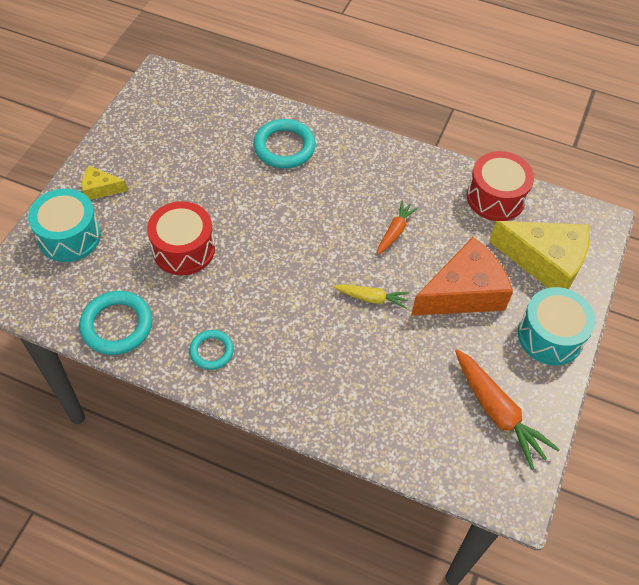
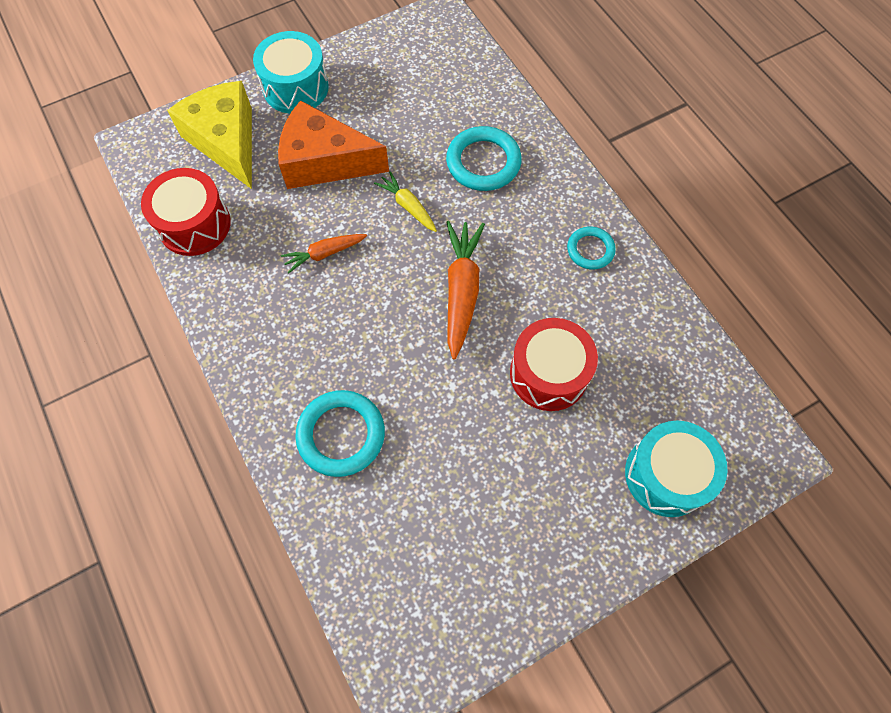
camera: 140 degrees left, 10 degrees up
turquoise ring [79,291,153,355] -> turquoise ring moved to [446,126,522,191]
yellow cheese [82,166,128,200] -> none
orange carrot [455,349,560,469] -> orange carrot moved to [446,221,485,359]

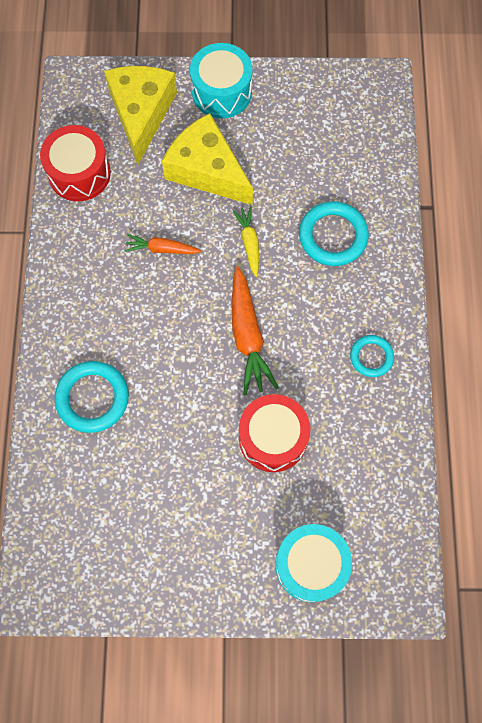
camera: 30 degrees right, 5 degrees up
orange cheese [278,100,389,189] -> yellow cheese [162,113,253,205]
orange carrot [446,221,485,359] -> orange carrot turned 135 degrees clockwise [232,266,279,395]

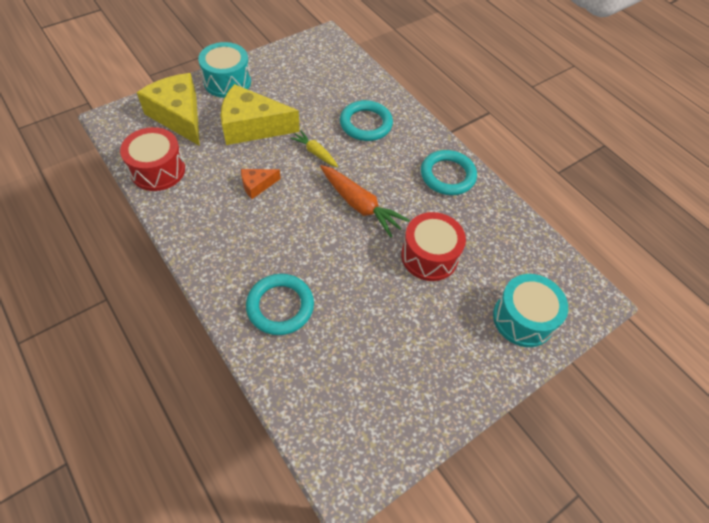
camera: 40 degrees left, 15 degrees down
orange carrot [124,234,201,254] -> orange cheese [241,169,281,199]
turquoise ring [350,335,394,377] -> turquoise ring [421,150,477,195], size x1.65

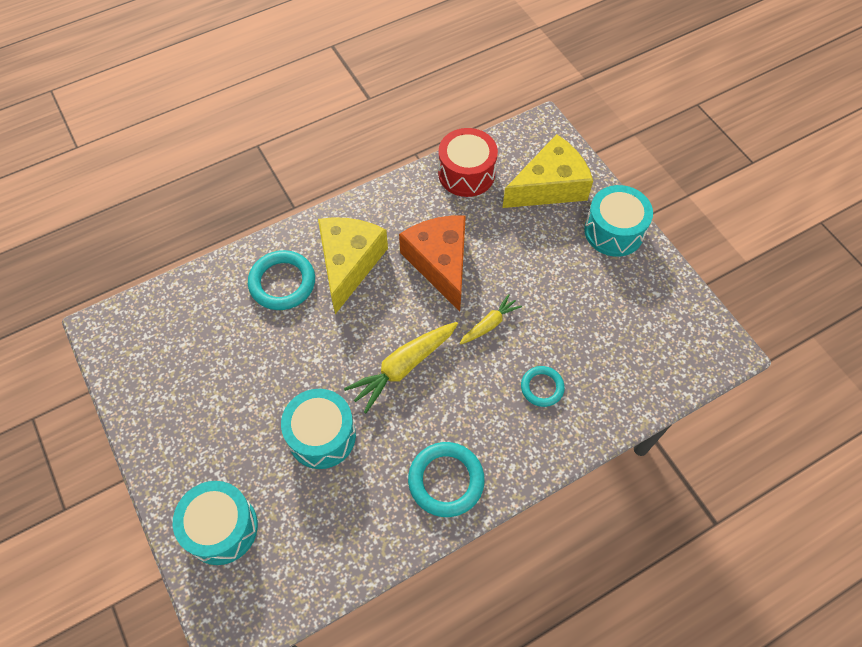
camera: 100 degrees right, 5 degrees up
yellow cheese [221,84,300,145] -> yellow cheese moved to [318,217,388,314]
orange cheese [241,169,281,199] -> orange cheese [399,215,466,312], size x2.09
orange carrot [320,165,410,238] -> yellow carrot [344,322,458,413]
turquoise ring [340,100,393,141] -> turquoise ring [521,366,565,407], size x0.61
red drum [401,212,466,281] -> turquoise drum [281,389,356,469]

